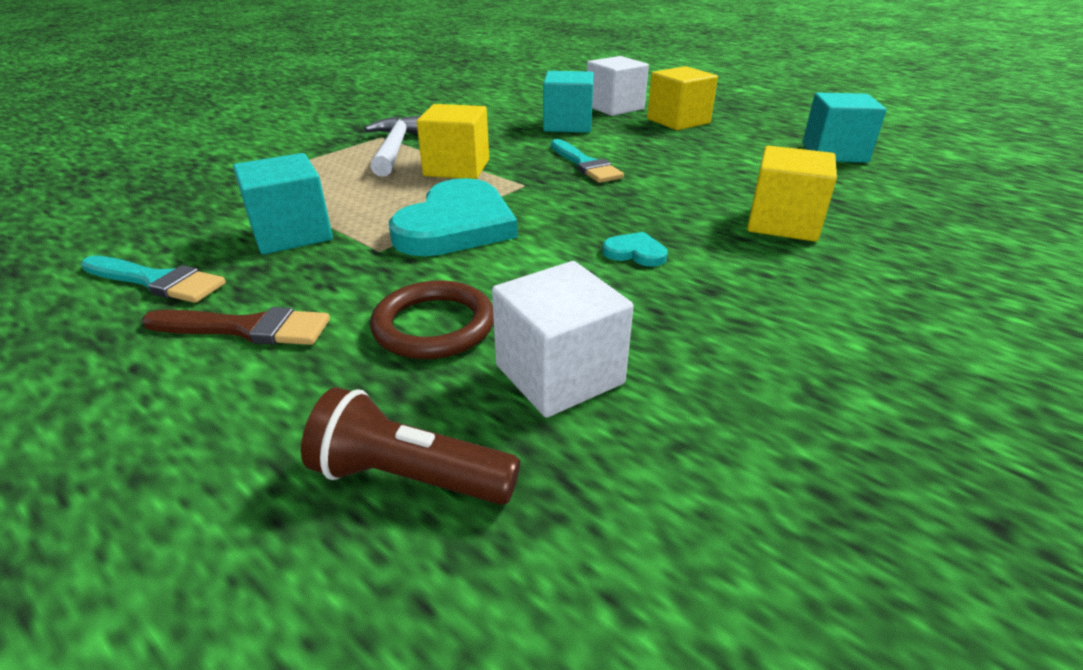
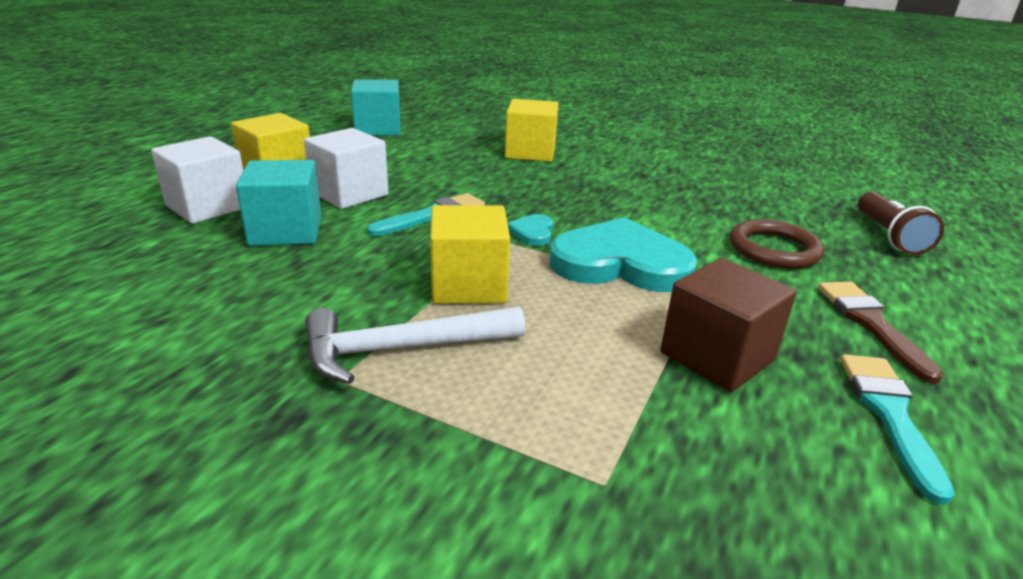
camera: 105 degrees left, 5 degrees down
turquoise cube [233,153,333,254] -> brown cube [660,258,797,392]
white cube [492,261,634,418] -> white cube moved to [304,128,389,209]
turquoise heart [602,232,668,267] -> turquoise heart moved to [508,214,554,246]

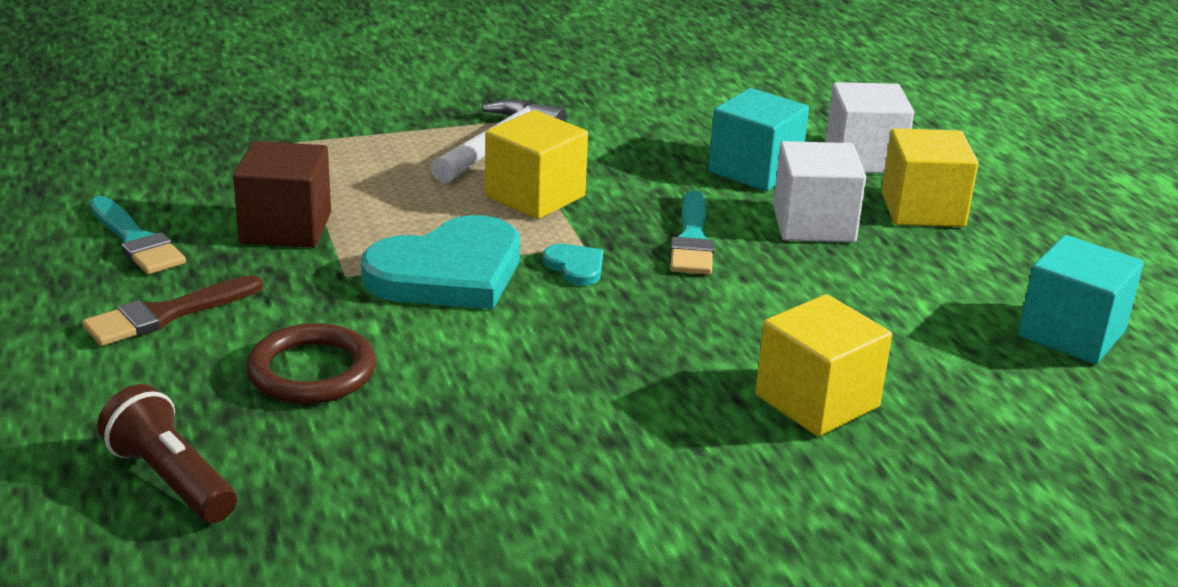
camera: 135 degrees right, 0 degrees up
brown brush [818,282,944,384] -> brown brush turned 105 degrees clockwise [82,275,263,346]

